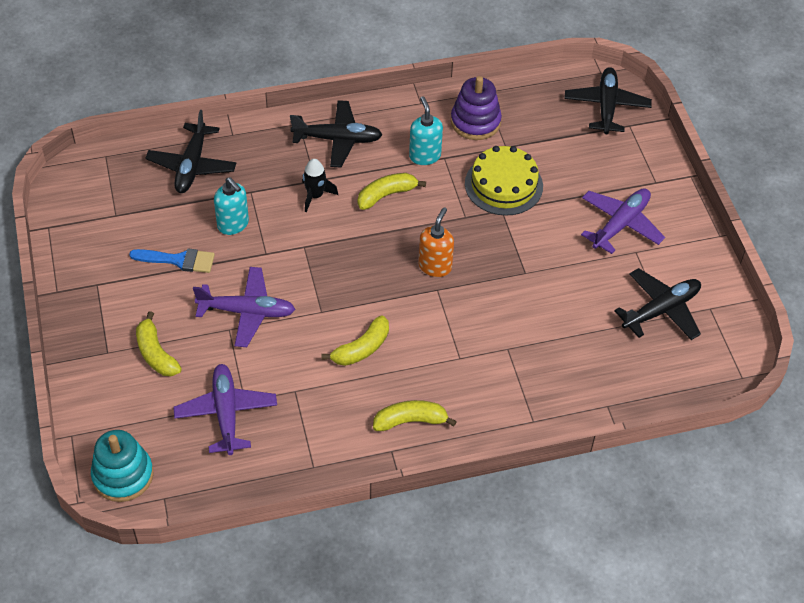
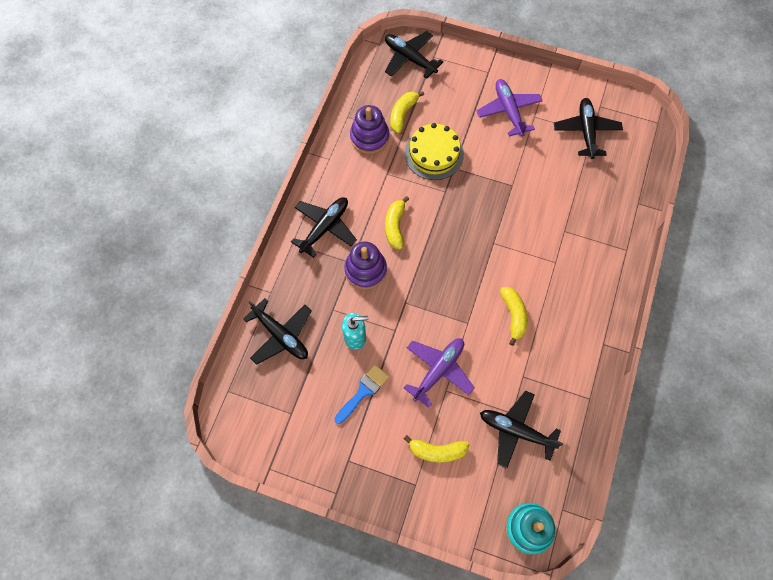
camera: 55 degrees left, 15 degrees up
purple plane [173,364,277,455] -> black plane [480,391,563,469]
black rocket [302,159,338,212] -> purple stacking toy [344,242,387,290]
yellow banana [373,400,457,431] -> yellow banana moved to [390,91,424,133]
turquoise soap dispenser [409,96,443,165] -> none
orange soap dispenser [418,207,454,277] -> none

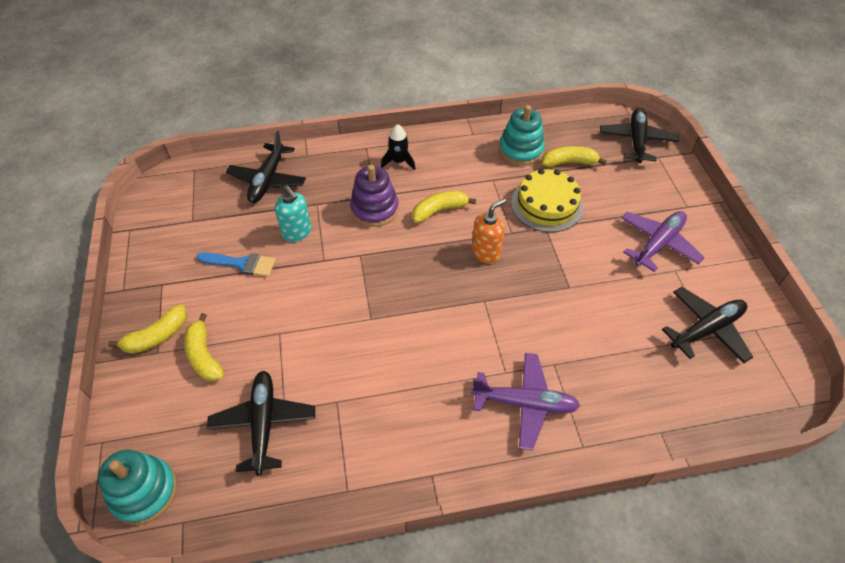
camera: 60 degrees right, 15 degrees down
black plane [291,197,357,258] -> black rocket [381,124,415,170]
purple stacking toy [350,105,389,154] -> turquoise stacking toy [499,105,545,166]
purple plane [404,338,475,408] -> purple plane moved to [471,353,580,451]
yellow banana [500,287,528,346] -> yellow banana moved to [108,305,187,354]
none -> orange soap dispenser [472,198,507,264]

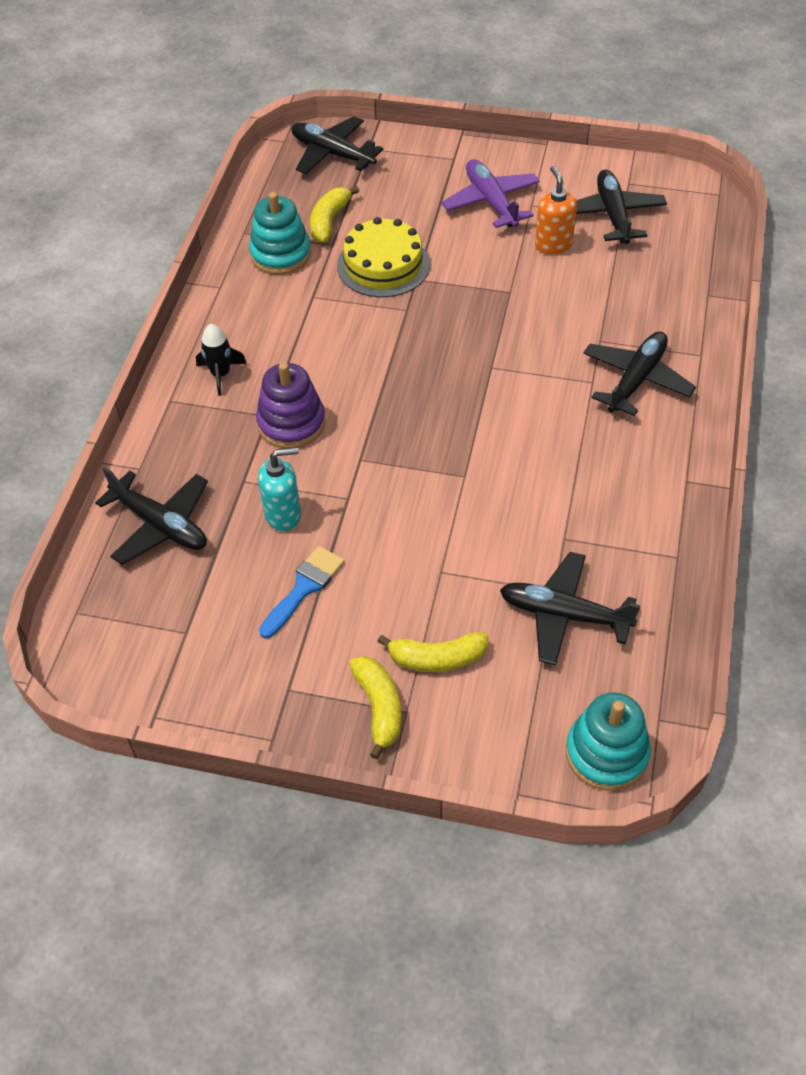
camera: 65 degrees left, 0 degrees up
yellow banana [412,191,476,223] -> none
purple plane [471,353,580,451] -> black plane [583,331,696,416]
orange soap dispenser [472,198,507,264] -> orange soap dispenser moved to [535,166,577,255]

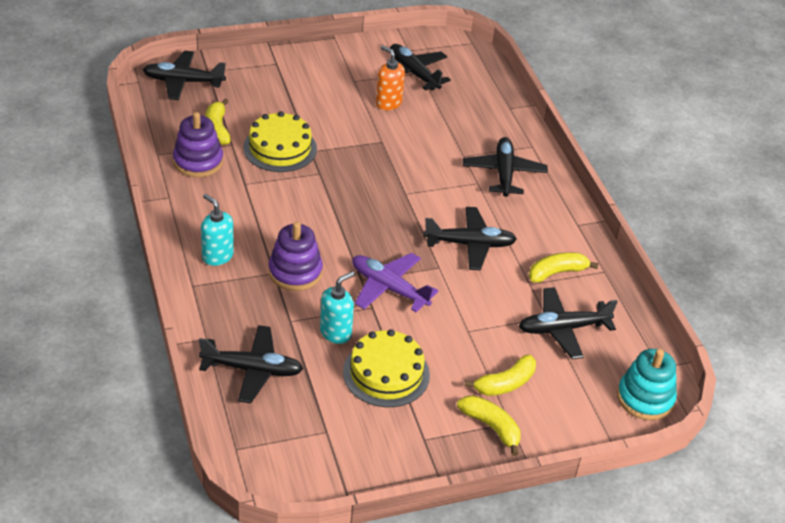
camera: 35 degrees left, 10 degrees down
black rocket [196,324,247,396] -> turquoise soap dispenser [201,194,234,266]
turquoise stacking toy [249,192,311,275] -> purple stacking toy [173,112,223,177]
blue brush [259,546,345,638] -> yellow cake [343,329,430,407]
purple plane [441,159,540,228] -> purple plane moved to [352,253,438,312]
none -> black plane [423,207,517,270]
none -> yellow banana [529,252,599,283]

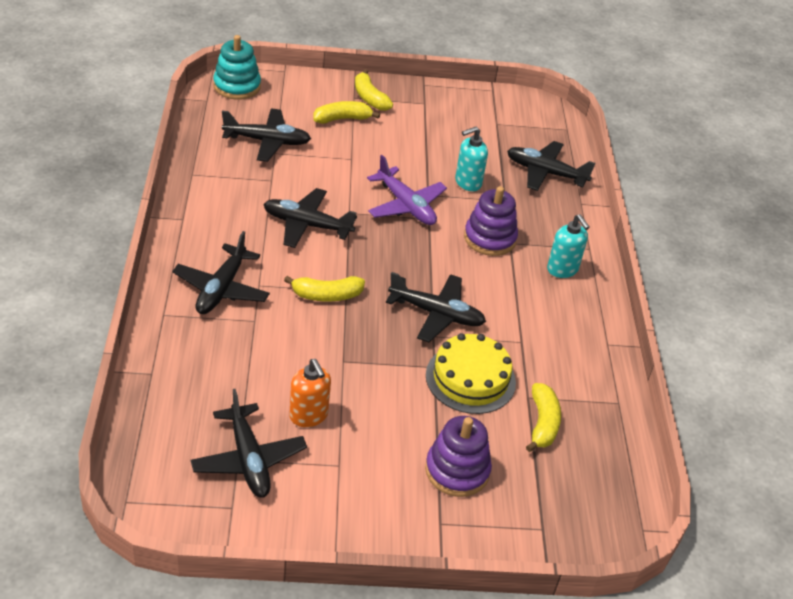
camera: 165 degrees left, 0 degrees up
black plane [143,51,226,100] -> black plane moved to [386,272,486,342]
purple stacking toy [173,112,223,177] -> purple stacking toy moved to [425,416,492,497]
yellow cake [343,329,430,407] -> none
yellow banana [529,252,599,283] -> yellow banana moved to [284,276,365,302]

